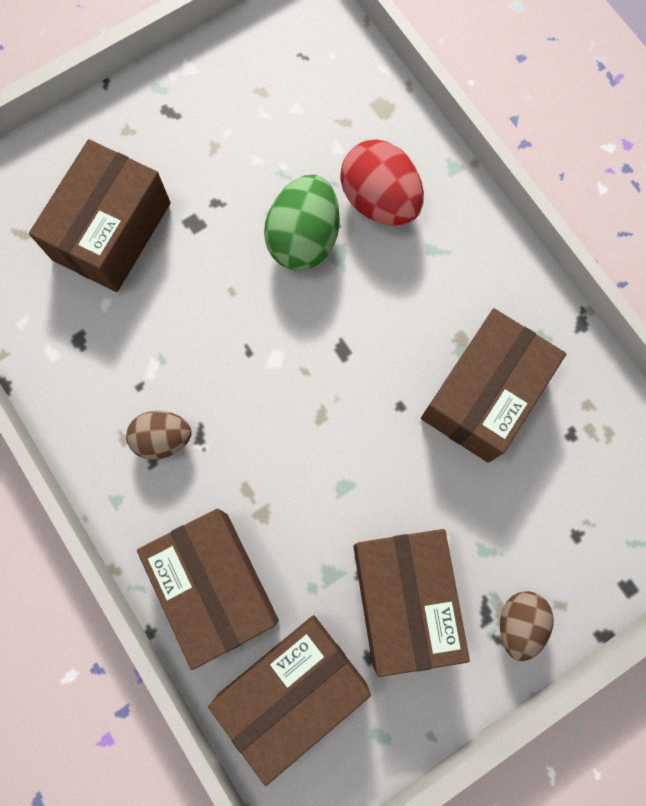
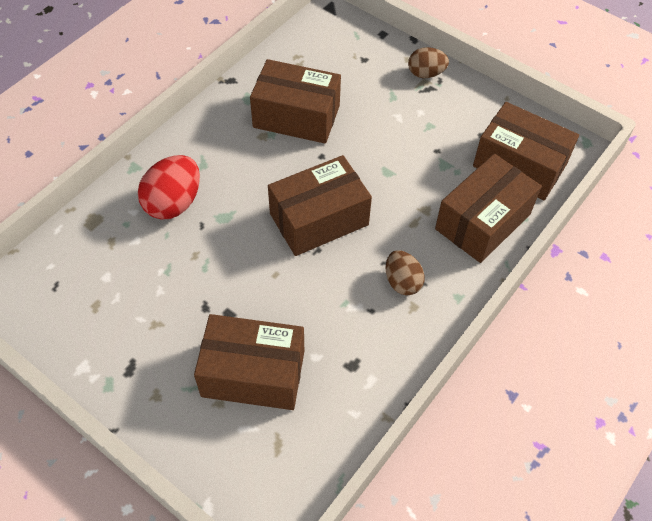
camera: 110 degrees left, 20 degrees down
green egg [264,175,340,271] -> none
brown box [353,529,470,677] -> brown box moved to [268,155,372,256]

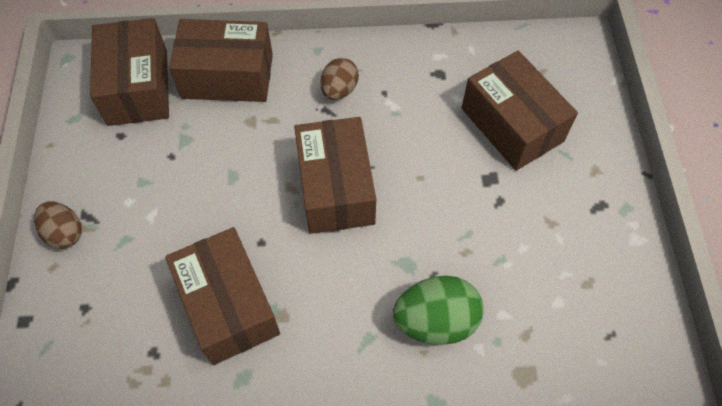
camera: 130 degrees left, 5 degrees up
red egg [138,155,200,219] -> green egg [393,275,484,345]
brown box [268,155,372,256] -> brown box turned 60 degrees clockwise [294,117,376,234]

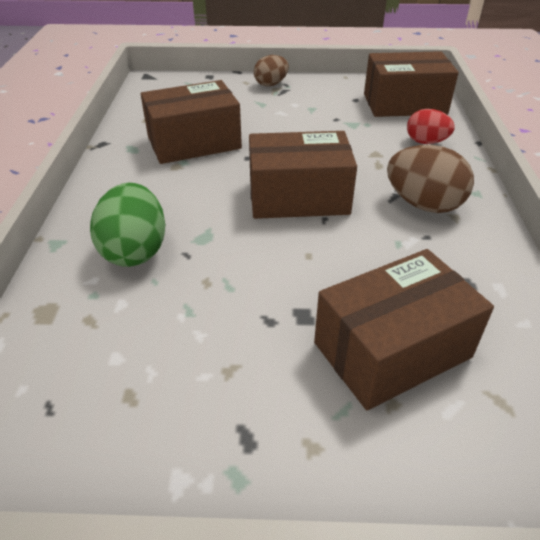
camera: 95 degrees right, 20 degrees down
brown box [169,19,273,102] -> red egg [407,109,455,144]
brown egg [320,58,359,100] -> brown egg [387,145,474,213], size x1.57

